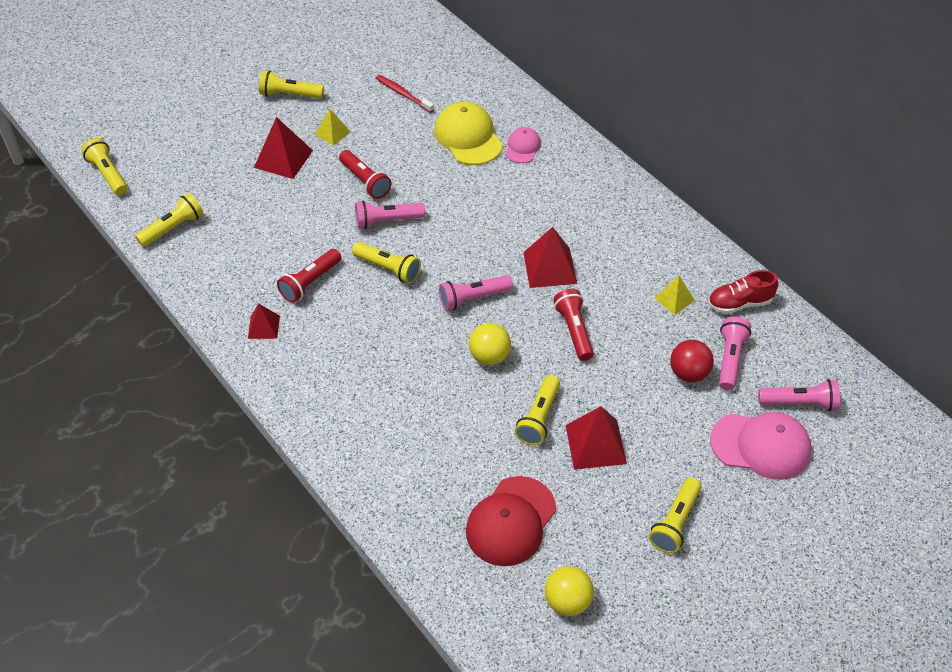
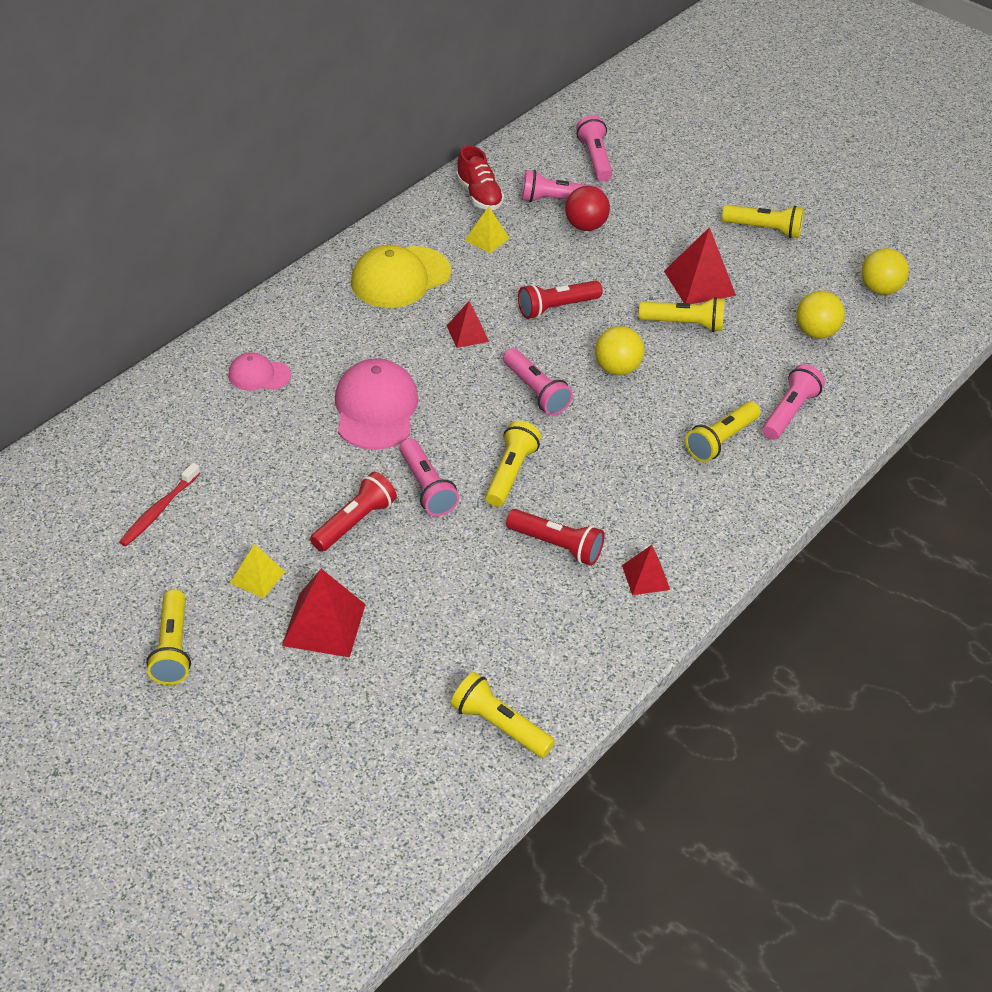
camera: 105 degrees left, 5 degrees down
yellow flashlight [81,138,128,195] -> yellow flashlight moved to [685,401,761,462]
yellow cap [434,102,503,165] -> yellow cap moved to [351,245,451,308]
red cap [466,476,556,566] -> yellow ball [796,291,845,338]
red pyramid [523,227,577,288] -> red pyramid [447,301,489,348], size x0.60
pink cap [710,412,812,480] -> pink cap moved to [335,358,418,450]
none -> pink flashlight [762,364,825,440]

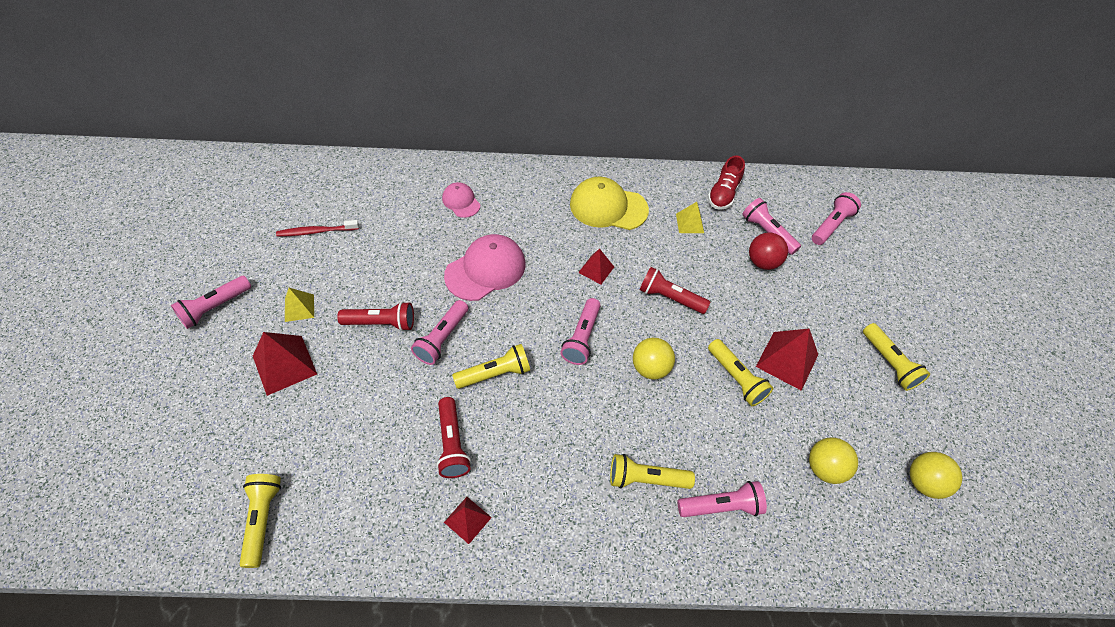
camera: 50 degrees right, 10 degrees up
yellow flashlight [146,589,191,685] -> pink flashlight [171,276,251,329]

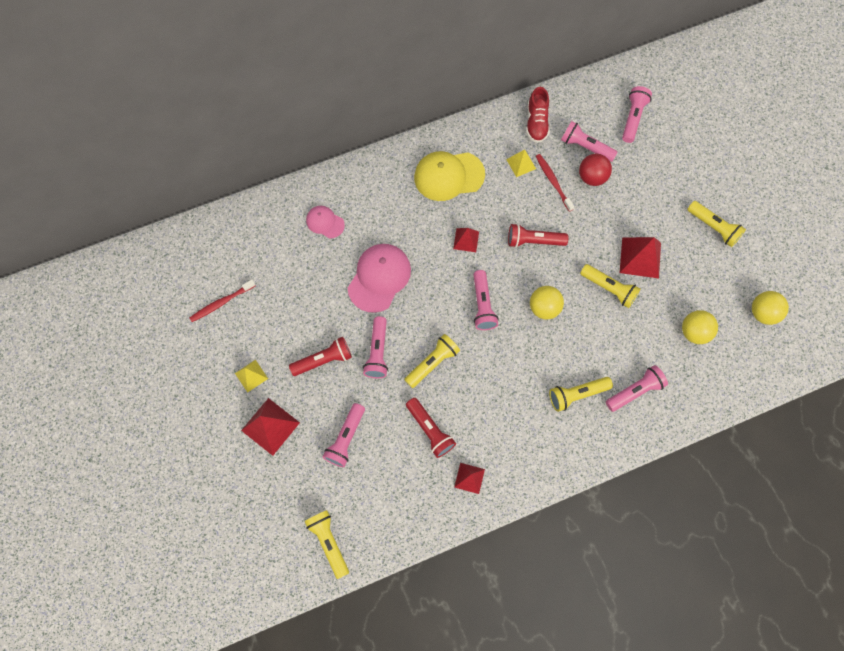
camera: 20 degrees left, 15 degrees up
pink flashlight [171,276,251,329] -> pink flashlight moved to [323,403,365,467]
none -> red toothbrush [536,154,574,212]

